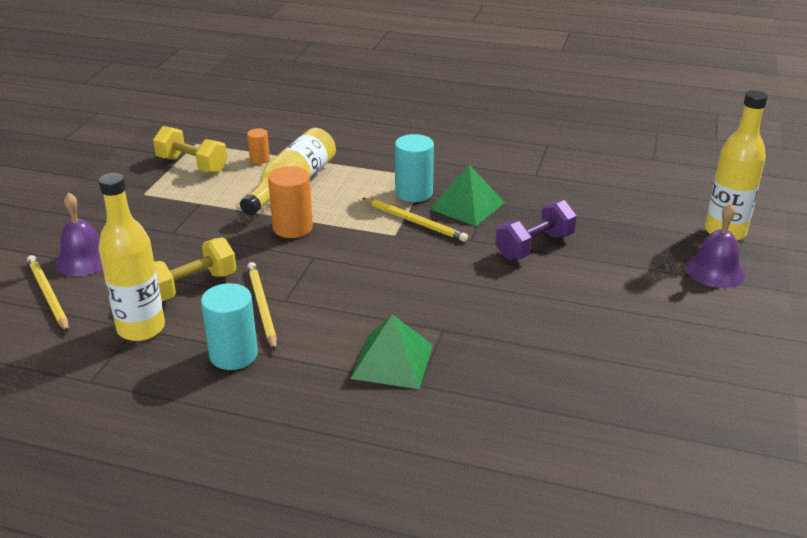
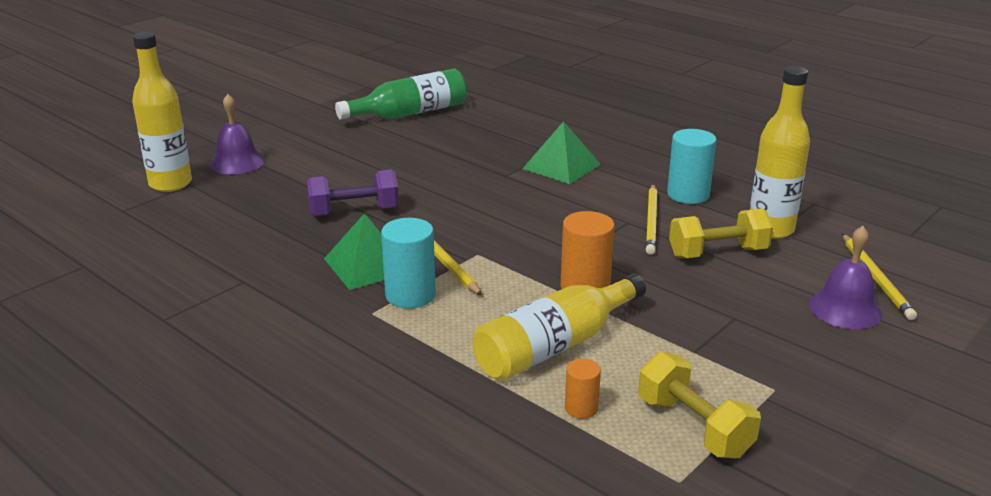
camera: 155 degrees left, 5 degrees down
none -> green bottle [335,69,467,120]

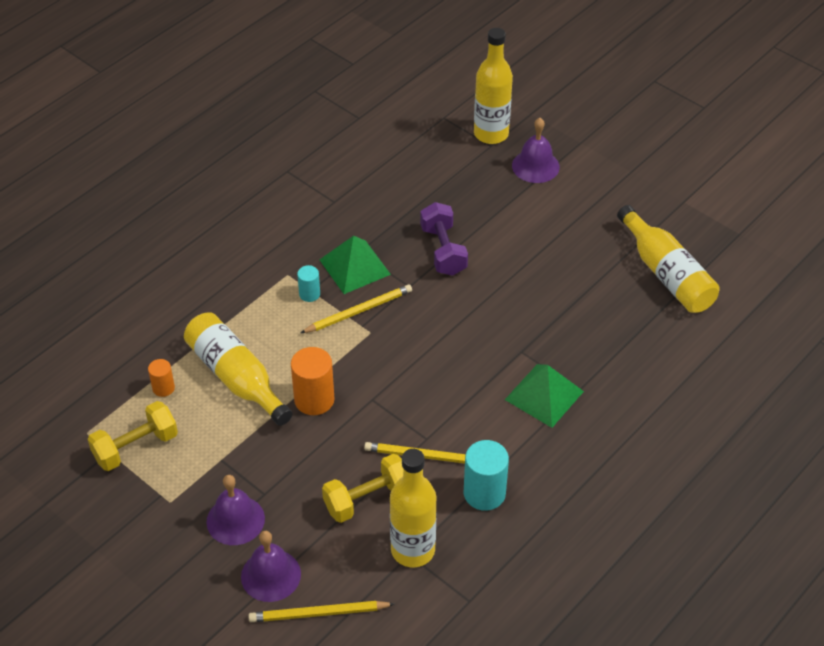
camera: 90 degrees right, 20 degrees up
green bottle [335,69,467,120] -> yellow bottle [617,205,720,313]
turquoise cylinder [381,218,436,308] -> turquoise cylinder [297,265,320,302], size x0.56
yellow dumbbell [669,208,773,258] -> yellow dumbbell turned 75 degrees clockwise [322,454,403,523]
none -> purple bell [206,475,265,545]

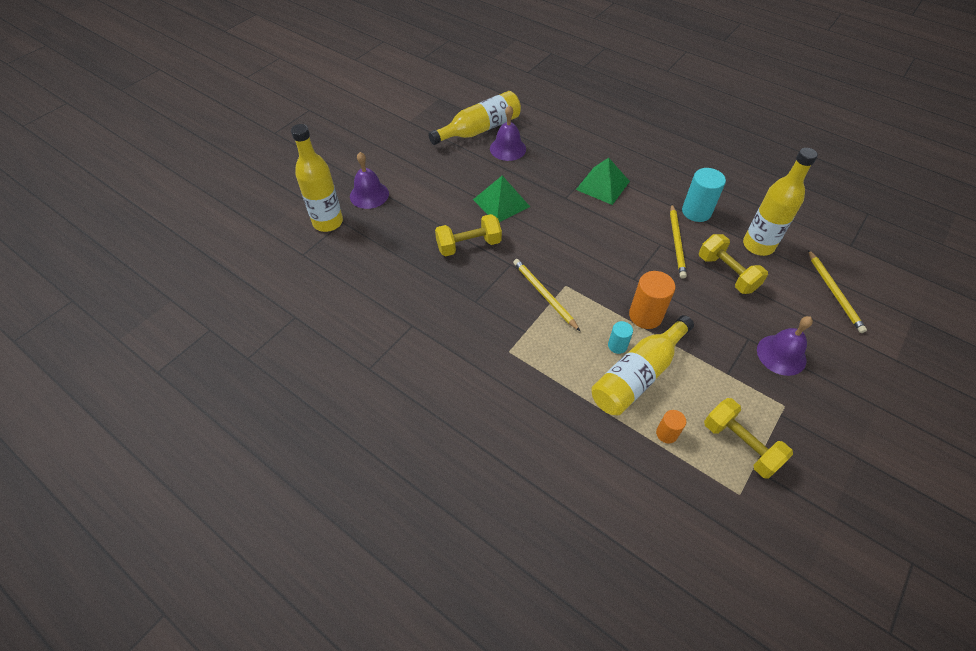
camera: 95 degrees left, 5 degrees up
purple bell [241,531,301,602] -> purple bell moved to [490,105,526,161]
turquoise cylinder [297,265,320,302] -> turquoise cylinder moved to [608,321,633,354]
green pyramid [319,236,391,294] -> green pyramid moved to [473,175,530,222]
purple dumbbell [420,202,468,276] -> yellow dumbbell [435,214,502,257]

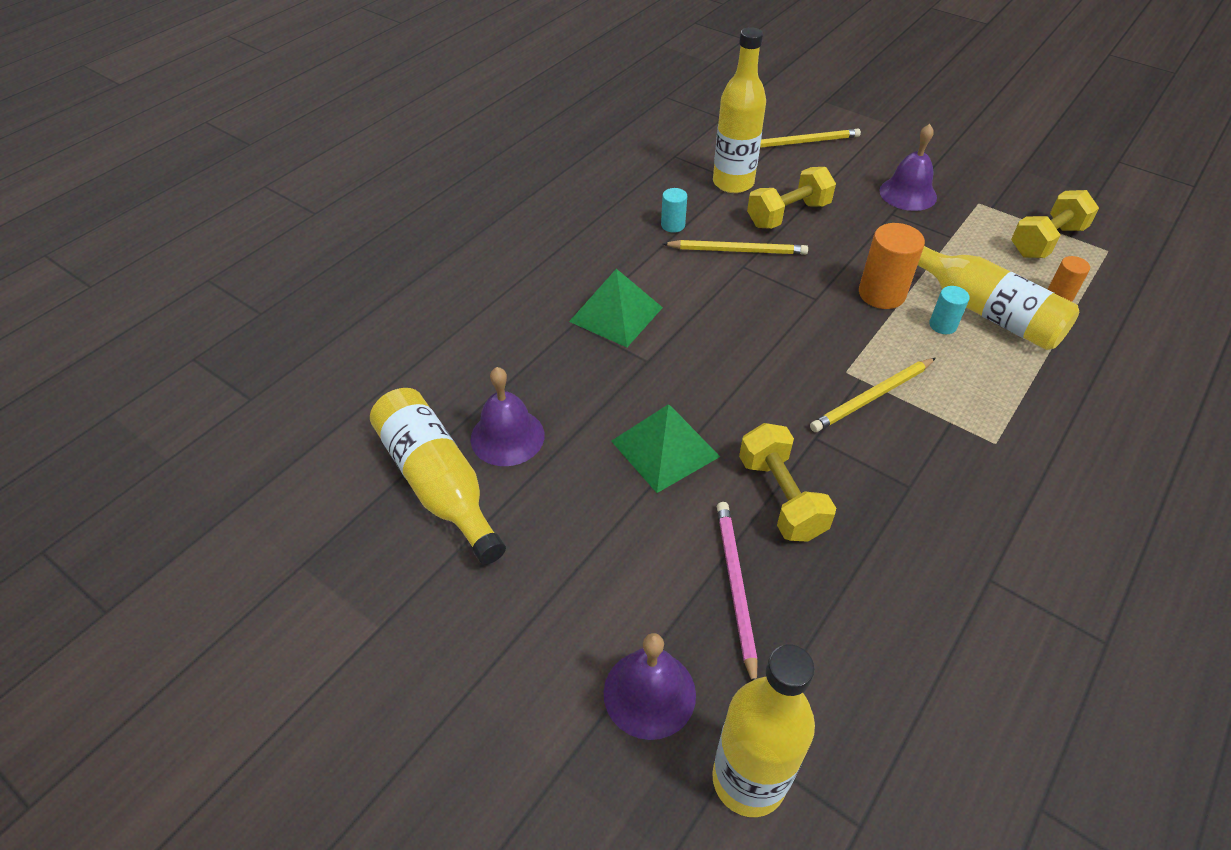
camera: 90 degrees left, 5 degrees down
turquoise cylinder [682,168,726,222] -> turquoise cylinder [661,188,687,233], size x0.56
none -> pink pencil [717,502,758,681]

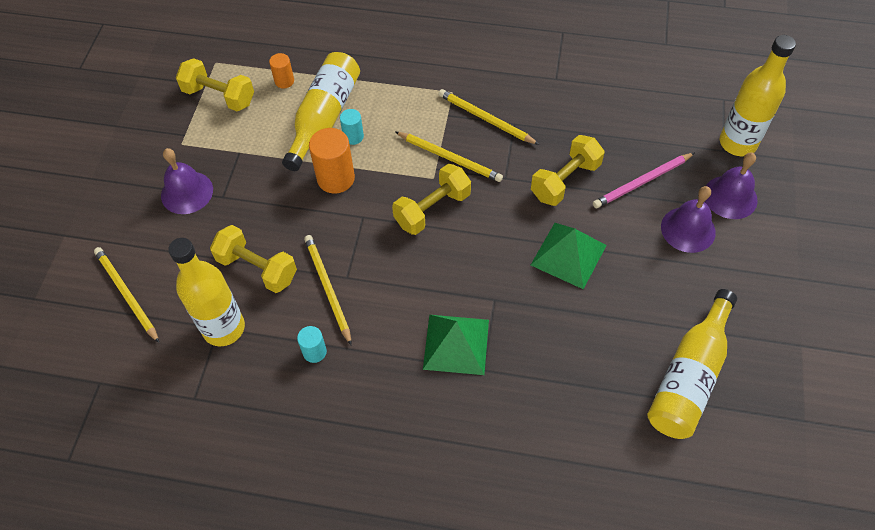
camera: 115 degrees left, 10 degrees up
purple bell [471,367,545,466] -> purple bell moved to [661,186,716,253]
none -> yellow dumbbell [392,164,471,235]
none -> yellow pencil [438,89,539,145]

